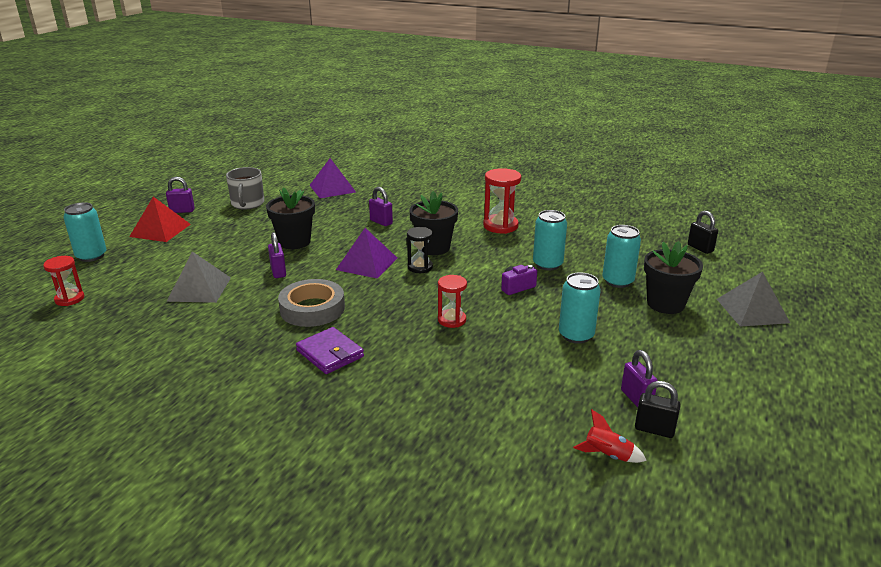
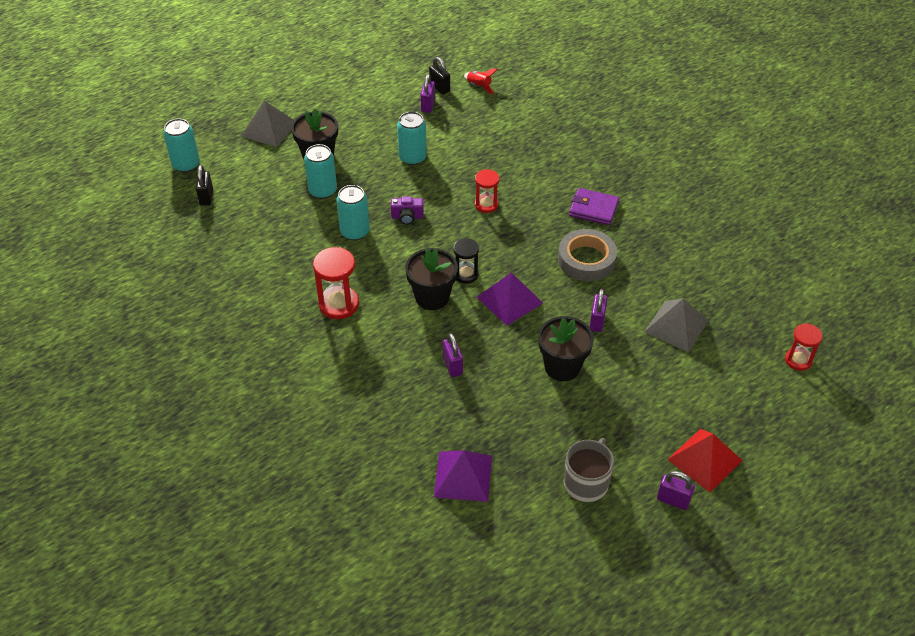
camera: 150 degrees left, 20 degrees up
turquoise can [63,202,107,262] -> turquoise can moved to [163,118,200,173]
purple wallet [296,327,364,374] -> purple wallet turned 60 degrees counterclockwise [569,188,619,225]

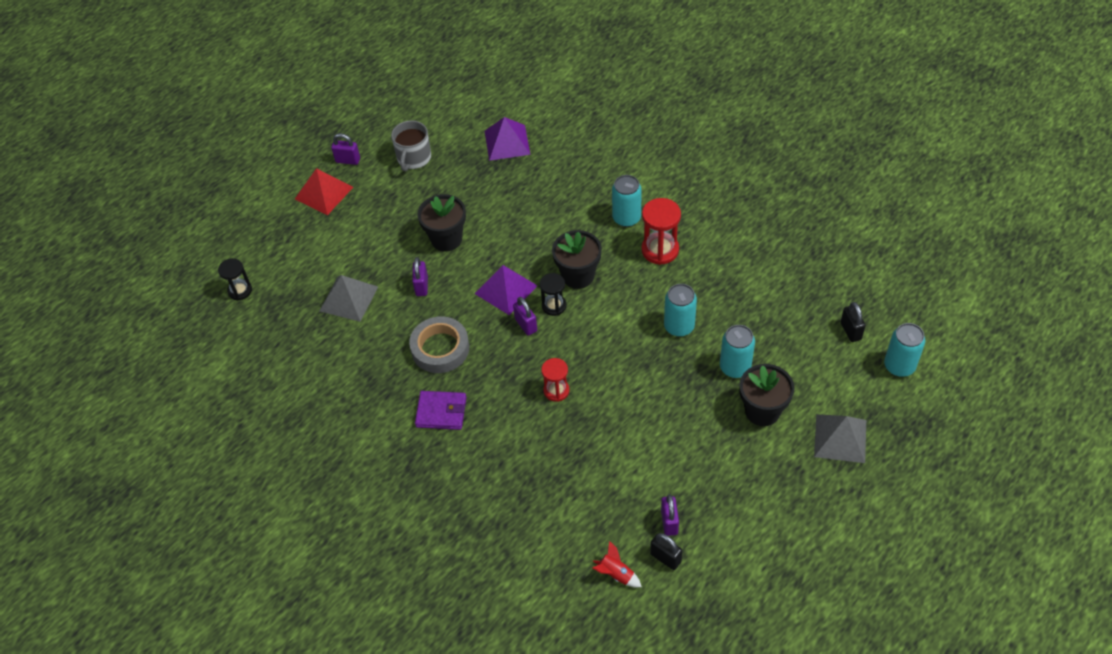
camera: 170 degrees right, 5 degrees up
purple camera [391,196,424,225] -> none
turquoise can [397,112,427,165] -> turquoise can moved to [612,175,642,227]
purple padlock [443,333,463,377] -> purple padlock moved to [513,297,537,336]
red hourglass [785,324,822,371] -> black hourglass [218,258,252,301]

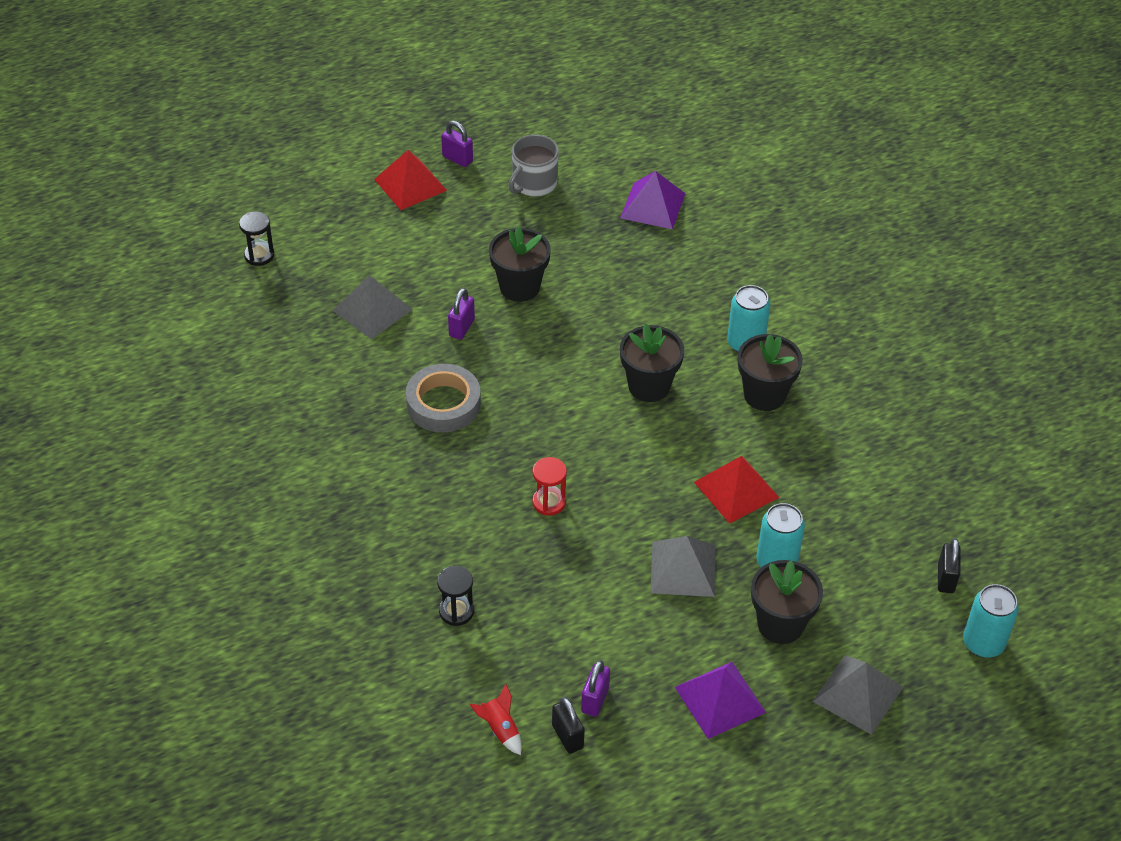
camera: 20 degrees right, 5 degrees down
purple wallet [415,391,467,430] -> none
purple pyramid [475,265,538,315] -> purple pyramid moved to [675,662,766,739]
purple padlock [513,297,537,336] -> none
black hourglass [540,273,567,316] -> black hourglass moved to [437,566,474,626]
red hourglass [641,198,681,265] -> black flower pot [738,334,803,411]
turquoise can [664,284,697,337] -> red pyramid [694,456,780,524]
none -> grey pyramid [651,536,715,597]

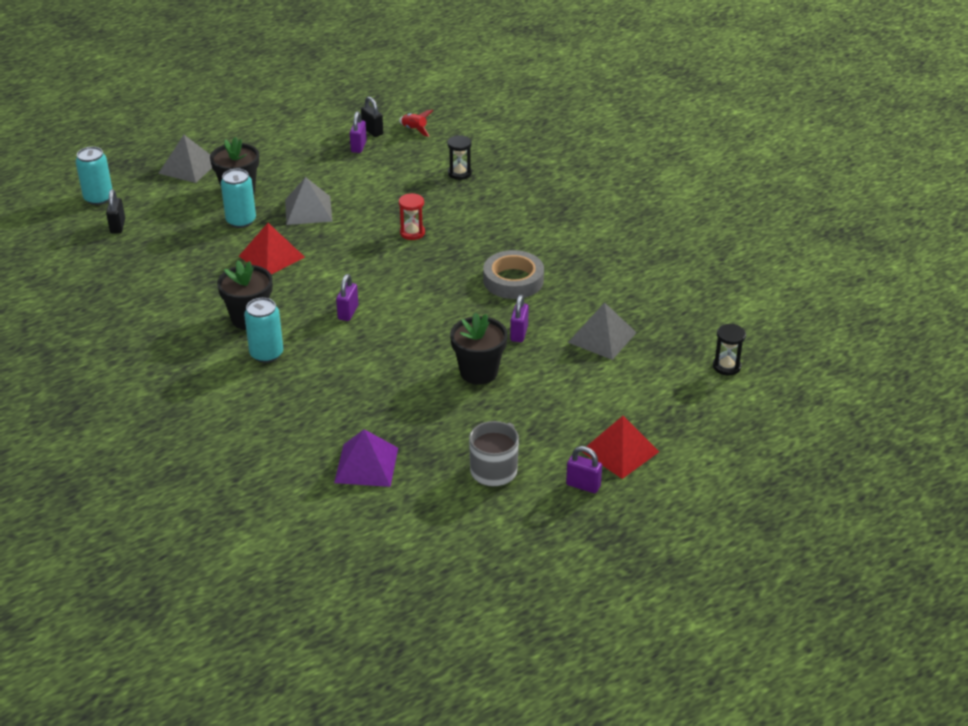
camera: 170 degrees right, 10 degrees down
black flower pot [620,324,684,402] -> purple padlock [336,274,358,321]
purple pyramid [675,662,766,739] -> none

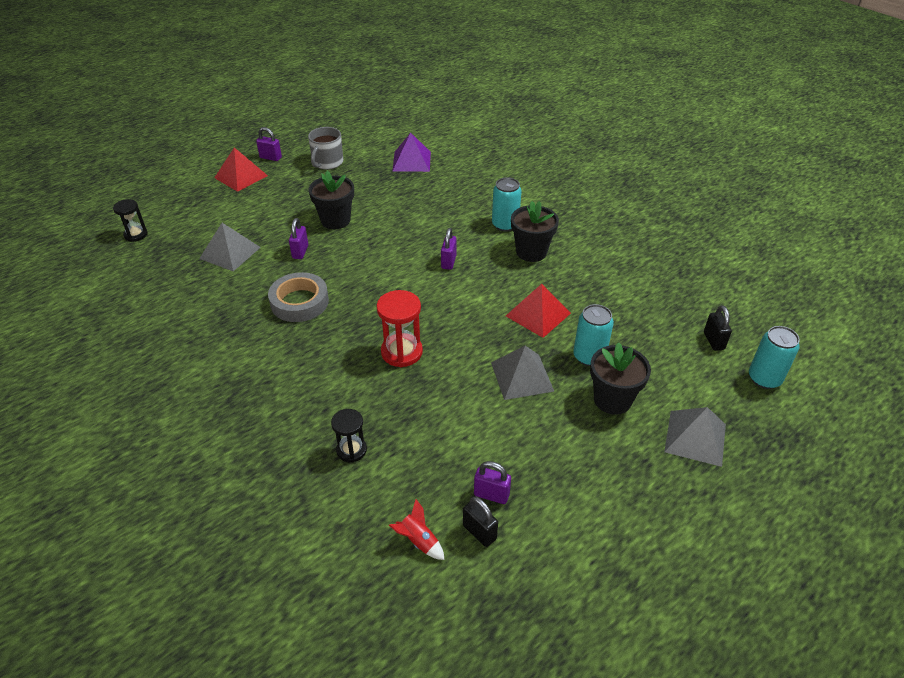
camera: 175 degrees right, 5 degrees up
purple padlock [350,111,367,153] -> purple padlock turned 75 degrees counterclockwise [474,461,511,504]
red hourglass [399,193,425,240] -> red hourglass [376,290,423,367], size x1.55

